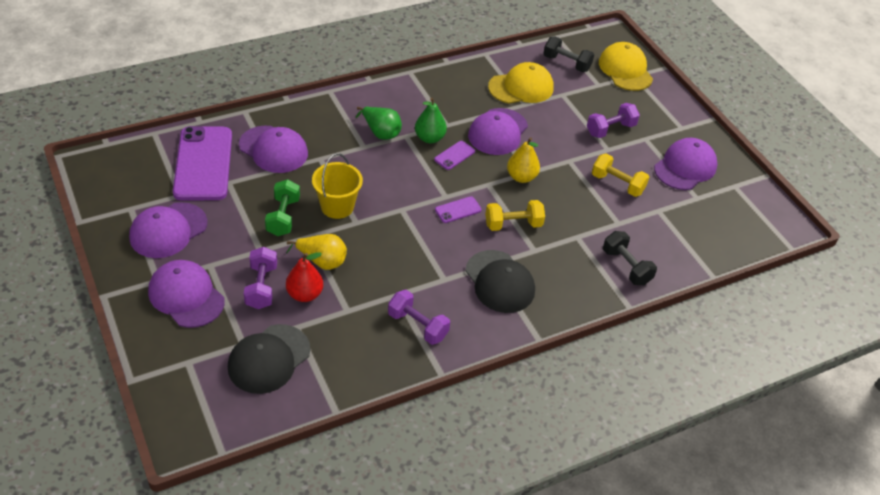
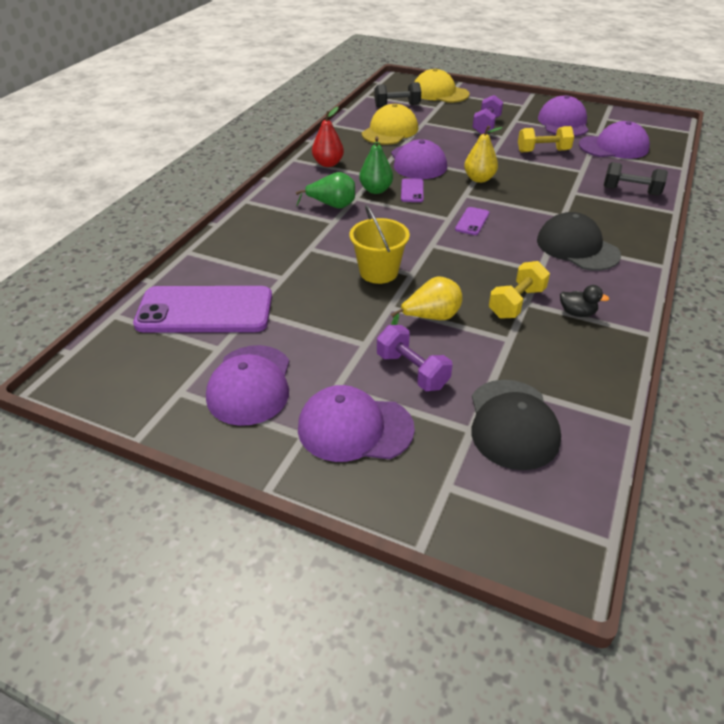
camera: 35 degrees left, 5 degrees down
purple phone [173,126,232,200] -> purple phone turned 45 degrees counterclockwise [133,286,272,332]
purple cap [239,126,308,173] -> purple cap moved to [579,121,650,159]
green dumbbell [265,179,300,236] -> none
red pear [286,252,323,302] -> red pear moved to [312,107,344,167]
purple dumbbell [388,290,450,345] -> black duck [560,285,609,317]
black cap [466,250,535,313] -> black cap turned 150 degrees counterclockwise [537,212,621,271]
yellow dumbbell [485,200,545,231] -> yellow dumbbell moved to [489,261,550,319]

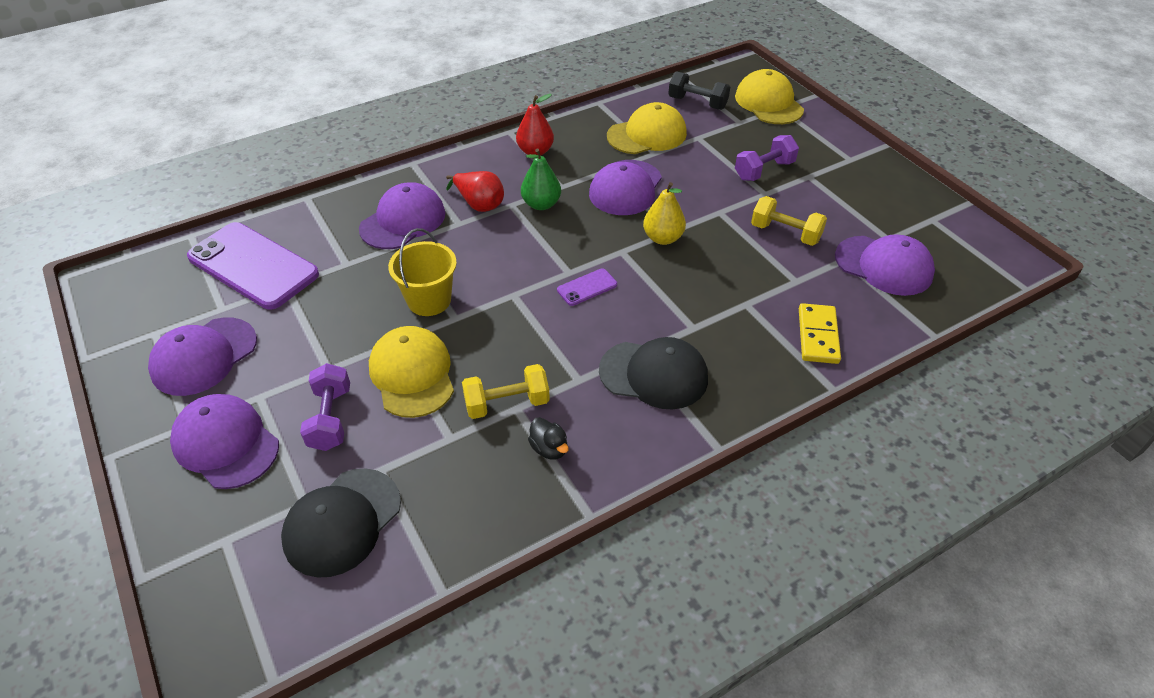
camera: 35 degrees right, 5 degrees up
green pear [296,172,355,209] -> red pear [446,171,504,212]
yellow pear [391,276,463,325] -> yellow cap [369,326,454,418]
purple phone [401,178,424,202] -> none
black cap [537,212,621,271] -> black cap turned 105 degrees clockwise [599,337,708,409]
purple cap [538,95,588,136] -> purple cap moved to [359,182,445,249]
black dumbbell [604,162,668,196] -> yellow domino [799,303,841,364]

